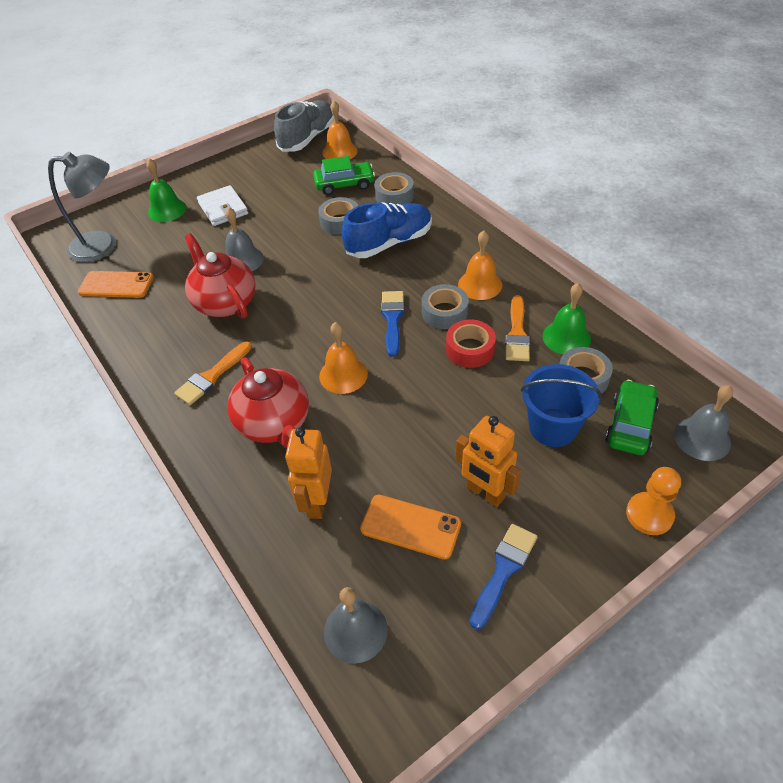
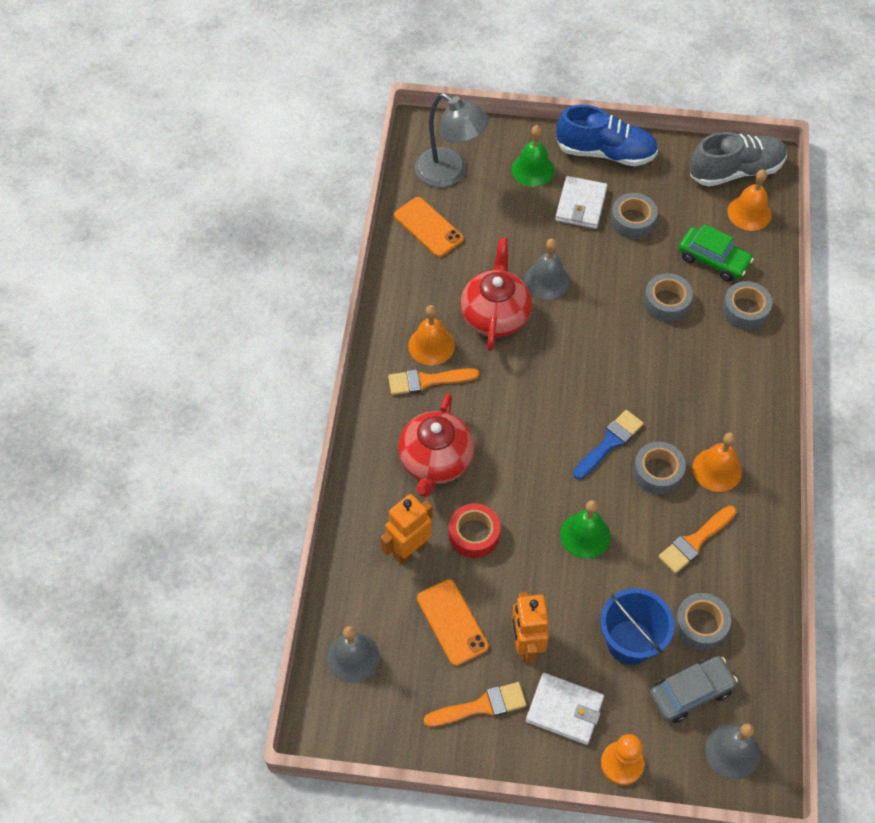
camera: 40 degrees right, 10 degrees up
orange bell [319,322,368,394] -> orange bell moved to [408,305,455,365]
blue shoe [342,202,432,258] -> blue shoe moved to [556,105,658,166]
red tape [446,320,496,368] -> red tape moved to [449,503,500,558]
blue brush [470,524,538,629] -> orange brush [424,682,527,727]
green bell [543,283,591,355] -> green bell moved to [560,500,610,559]
green car [605,380,659,455] -> grey car [650,656,738,723]
none -> white wallet [526,673,604,745]
none -> grey tape [611,193,658,239]

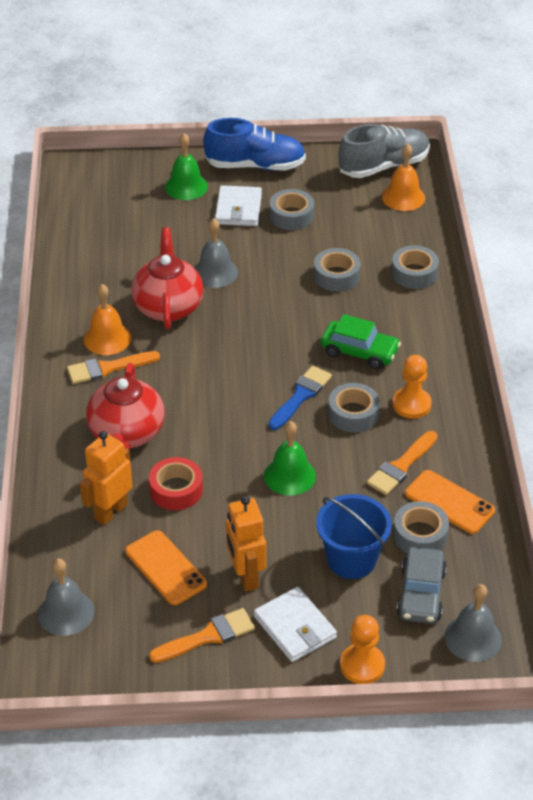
camera: 10 degrees left, 15 degrees down
orange phone [394,197,464,257] -> orange phone moved to [405,470,495,534]
grey lamp [415,93,489,187] -> none
white wallet [526,673,604,745] -> white wallet turned 45 degrees clockwise [254,587,337,662]
grey car [650,656,738,723] -> grey car turned 135 degrees clockwise [397,547,447,624]
green car [679,224,754,281] -> green car moved to [321,314,401,369]
orange bell [693,432,742,492] -> orange pawn [392,355,432,419]

